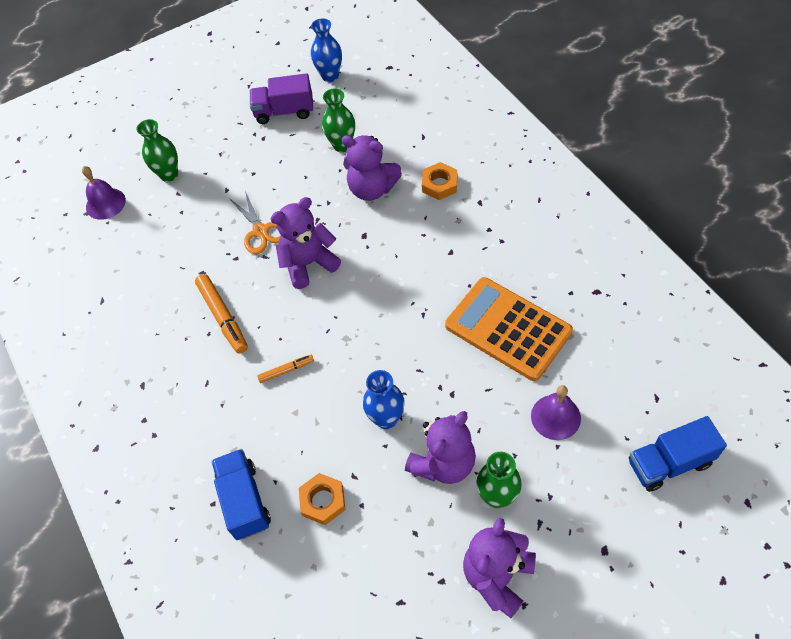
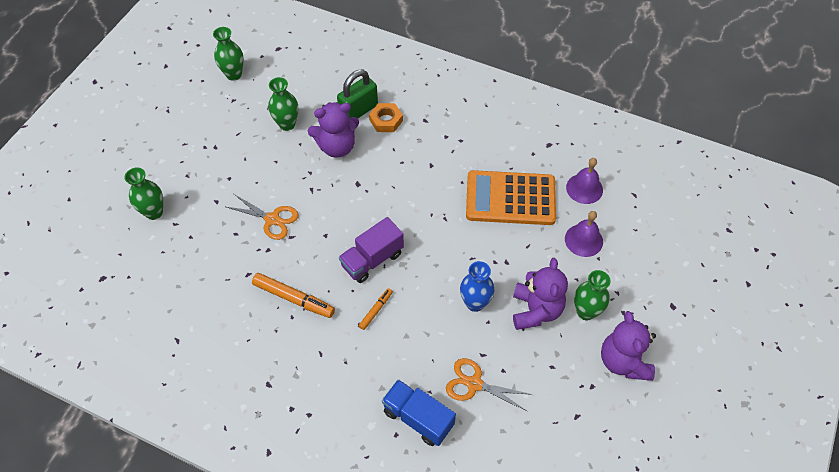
camera: 40 degrees left, 0 degrees up
purple bell [82,166,126,220] -> purple bell moved to [566,158,603,204]
purple truck [250,73,313,124] -> purple truck moved to [339,217,404,283]
purple teddy bear [270,197,341,289] -> none
orange nut [299,473,345,525] -> orange scissors [446,358,533,411]
blue vase [311,18,342,82] -> green vase [213,27,244,81]
blue truck [629,416,727,492] -> none
none -> green padlock [337,70,378,119]

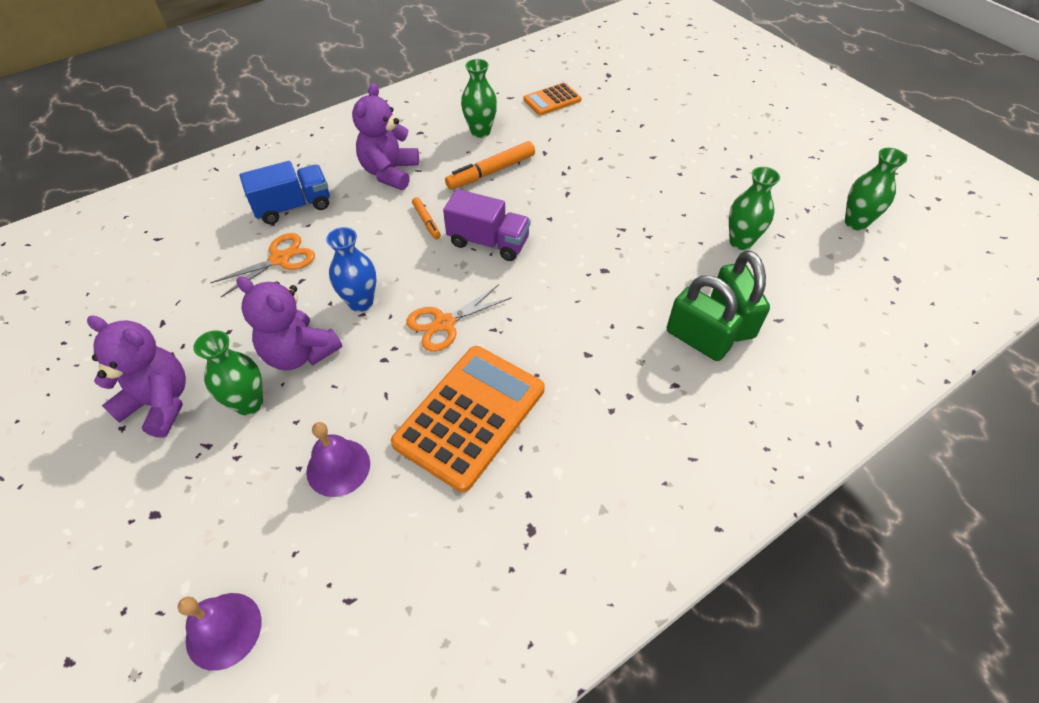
camera: 120 degrees right, 5 degrees down
green vase [124,167,163,220] -> green vase moved to [461,59,497,138]
orange scissors [226,194,299,240] -> orange scissors moved to [406,284,512,352]
purple teddy bear [308,102,359,158] -> purple teddy bear moved to [352,83,419,190]
purple truck [339,217,404,283] -> purple truck turned 120 degrees clockwise [443,189,531,261]
orange nut [369,103,403,132] -> green padlock [667,276,743,361]
purple bell [566,158,603,204] -> purple bell moved to [178,593,262,671]
none -> orange calculator [523,82,581,115]

